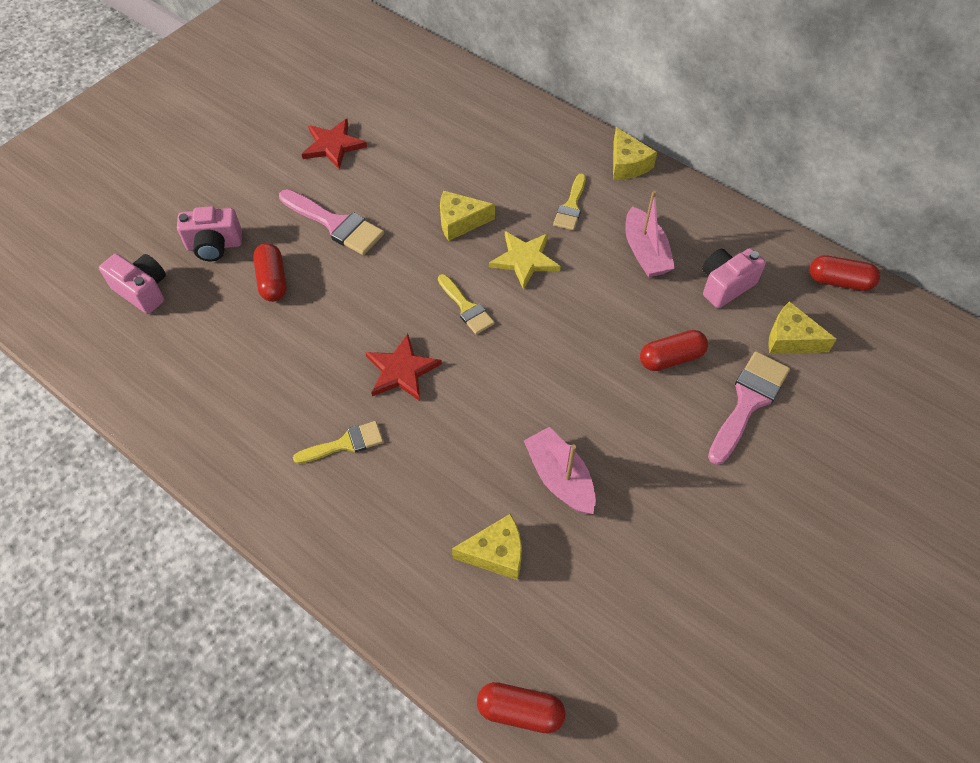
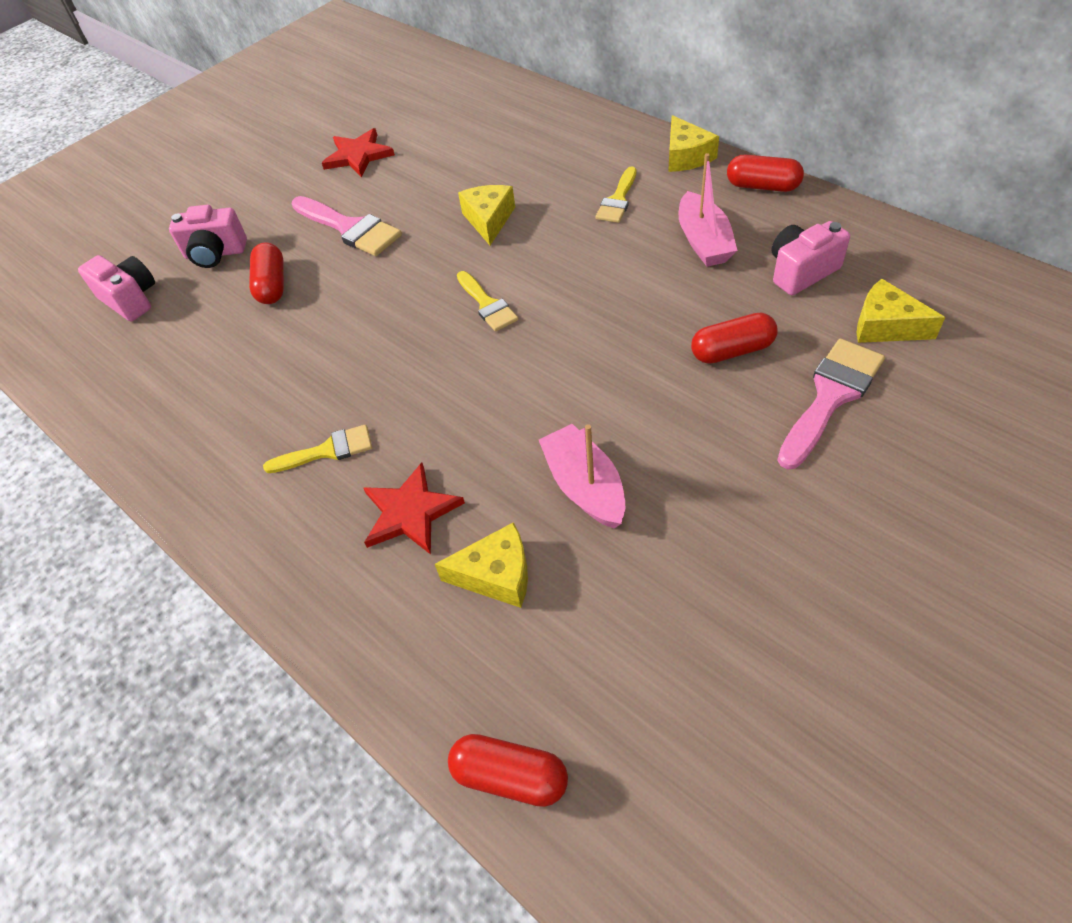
camera: 10 degrees right, 5 degrees down
red star [365,334,442,401] -> red star moved to [364,462,465,555]
yellow cheese [440,191,495,241] -> yellow cheese turned 90 degrees clockwise [458,185,515,245]
yellow star [489,231,561,290] -> none
red capsule [809,255,880,291] -> red capsule moved to [727,155,804,192]

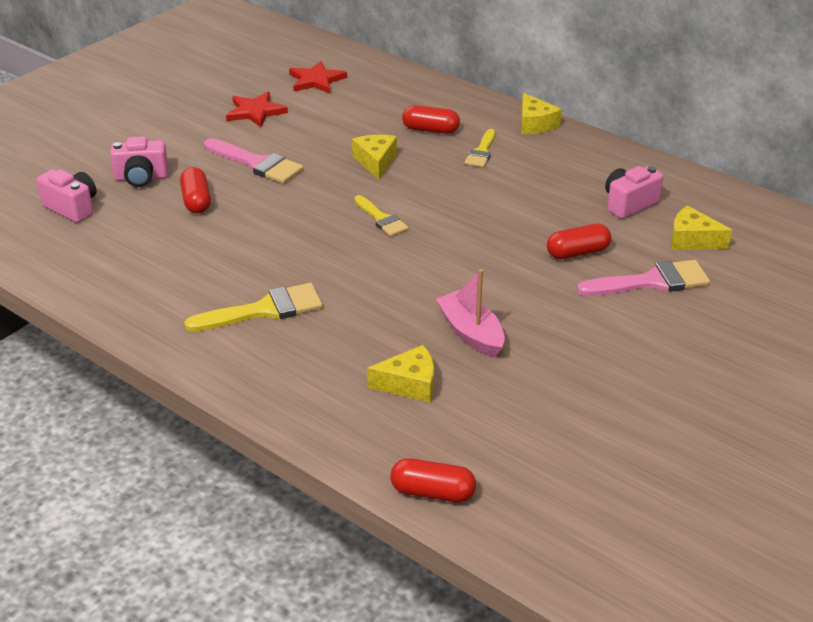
camera: 10 degrees left, 15 degrees down
yellow brush [263,424,372,473] -> yellow brush [184,283,323,332], size x1.58
red star [364,462,465,555] -> red star moved to [289,61,347,93]
pink boat [679,153,738,267] -> none
red capsule [727,155,804,192] -> red capsule moved to [402,105,460,134]
pink brush [777,338,885,469] -> pink brush turned 45 degrees clockwise [577,260,710,296]

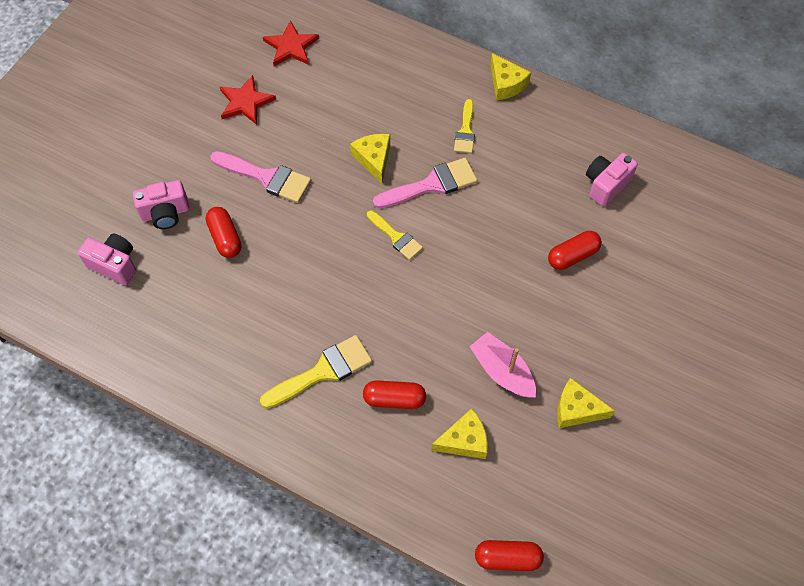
camera: 10 degrees left, 25 degrees up
red capsule [402,105,460,134] -> red capsule moved to [363,380,426,409]
pink brush [577,260,710,296] -> pink brush moved to [373,158,477,208]
yellow cheese [671,205,732,250] -> yellow cheese moved to [557,378,615,428]

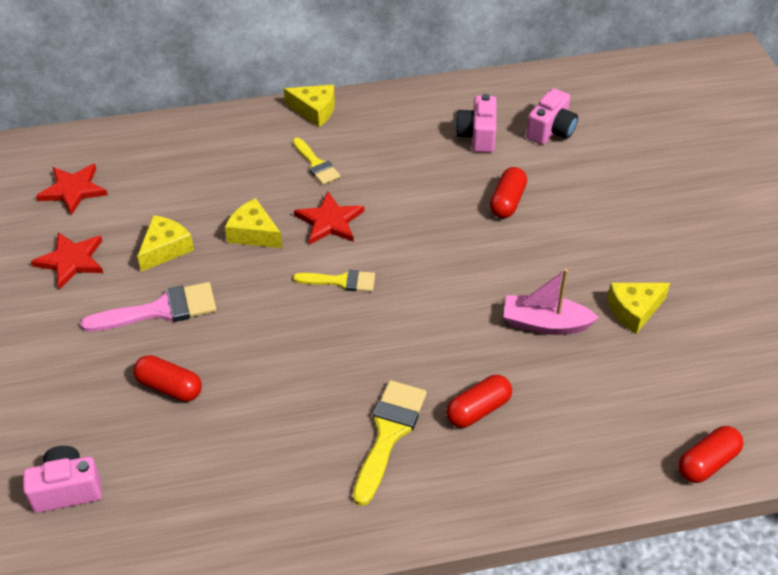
camera: 40 degrees left, 15 degrees down
pink camera [133,180,189,229] -> pink camera moved to [526,88,578,145]
pink brush [373,158,477,208] -> red star [294,192,364,245]
yellow cheese [431,408,488,459] -> yellow cheese moved to [137,215,194,272]

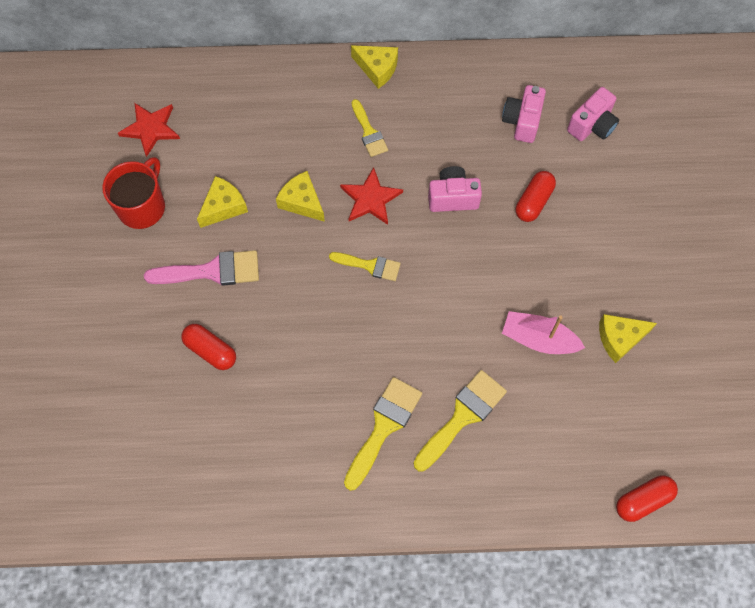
camera: 10 degrees right, 20 degrees up
pink camera [23,446,102,513] -> pink camera moved to [428,166,482,212]
red star [31,232,103,290] -> red mug [102,157,165,229]
red capsule [446,375,512,428] -> yellow brush [414,370,507,472]

